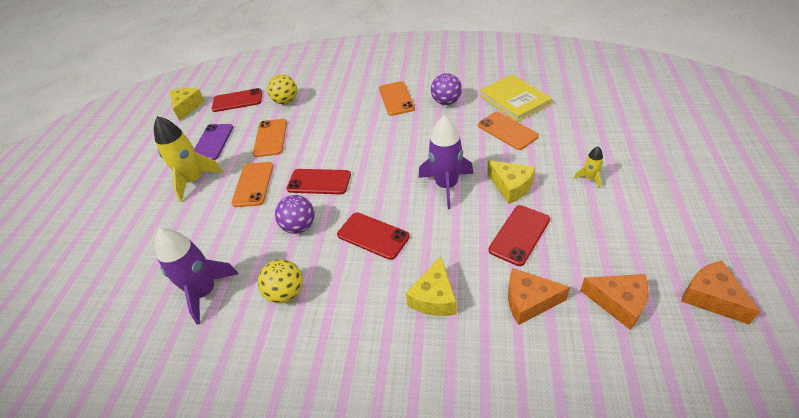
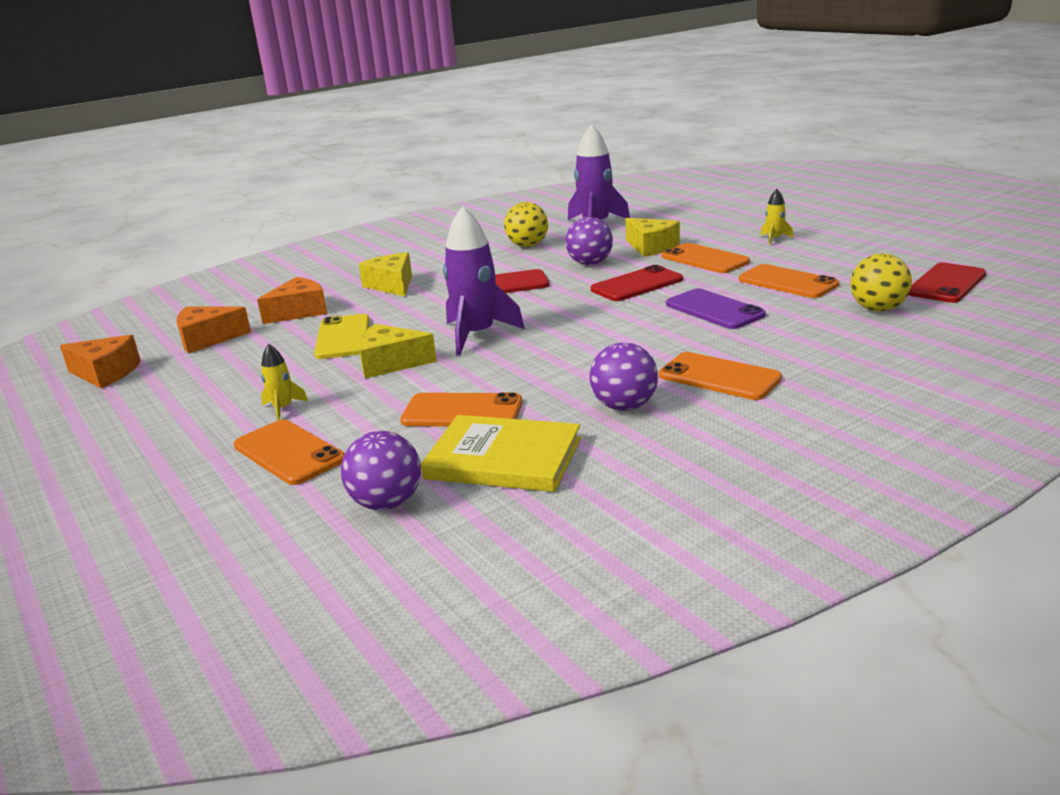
camera: 135 degrees right, 20 degrees down
yellow rocket [154,116,223,202] -> yellow rocket [761,189,794,245], size x0.47
yellow cheese [170,88,205,121] -> yellow cheese moved to [626,218,680,257]
purple phone [194,124,233,160] -> purple phone moved to [666,288,766,329]
red phone [488,205,550,266] -> yellow phone [314,314,370,359]
none -> orange phone [234,420,345,485]
none -> purple ball [341,431,421,510]

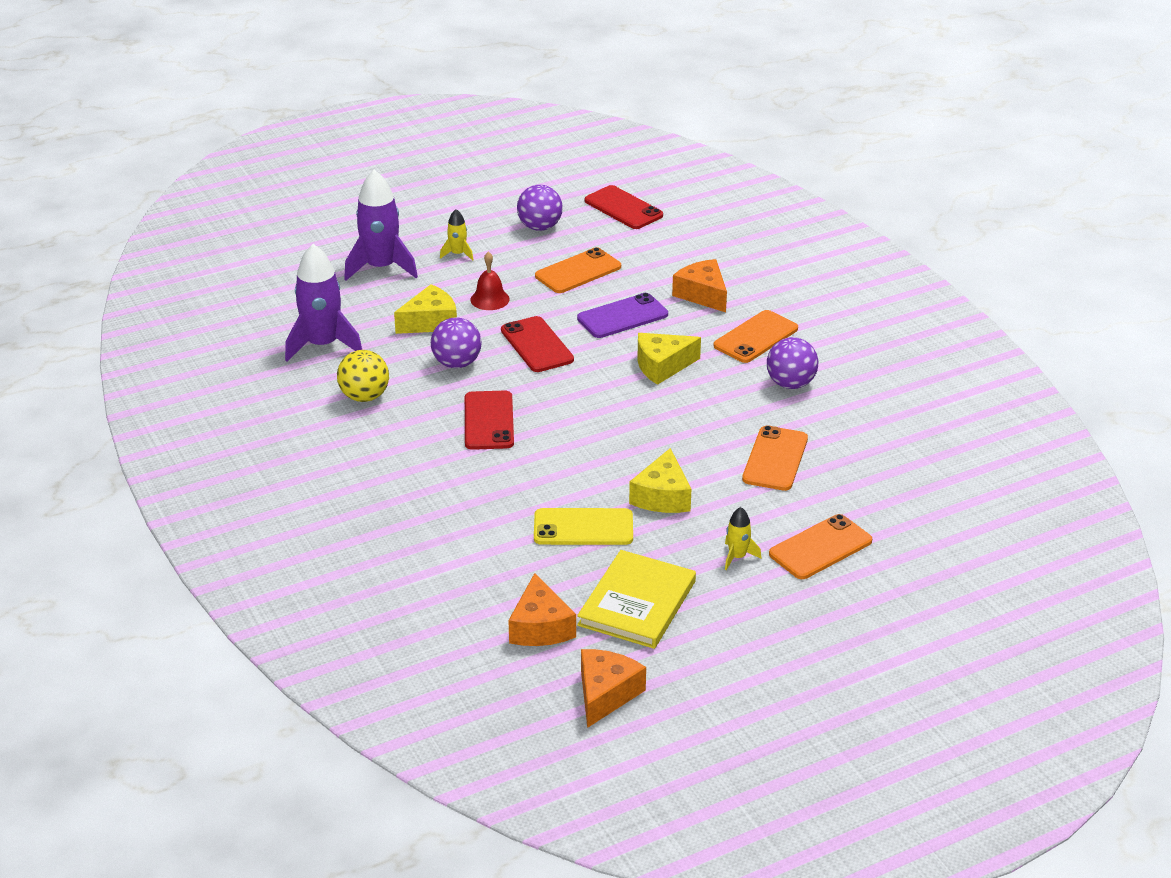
camera: 85 degrees left, 10 degrees up
orange cheese [257,277,327,324] -> orange cheese moved to [672,259,727,312]
purple ball [341,431,421,510] -> purple ball moved to [517,185,563,231]
yellow cheese [359,252,412,296] -> yellow cheese moved to [637,333,701,385]
yellow book [421,415,581,492] -> yellow book moved to [577,550,696,649]
purple rocket [443,206,525,356] -> purple rocket moved to [344,170,418,281]
orange phone [662,243,750,273] -> red bell [470,252,510,310]
yellow ball [850,253,912,311] -> none

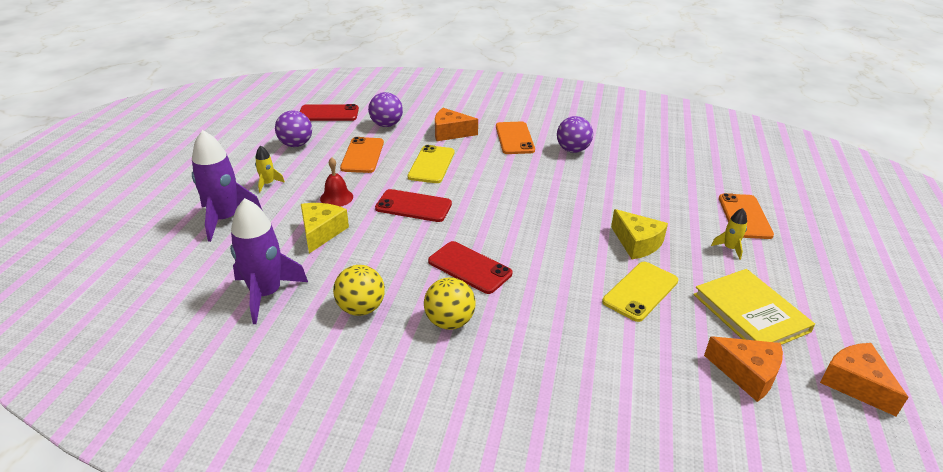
camera: 50 degrees left, 0 degrees up
purple ball [431,317,482,368] -> purple ball moved to [368,92,403,127]
purple phone [577,293,668,338] -> yellow phone [408,145,454,183]
yellow cheese [637,333,701,385] -> none
orange phone [742,425,808,491] -> none
none -> yellow ball [424,277,475,330]

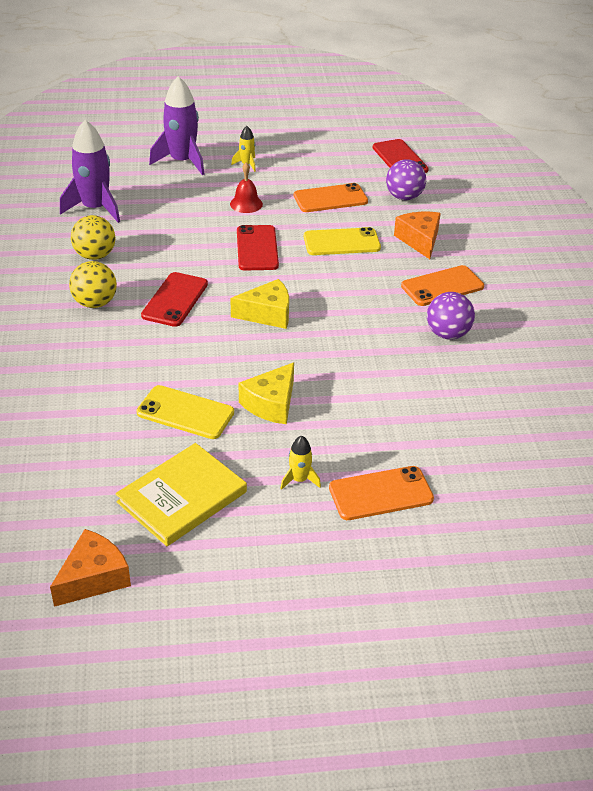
camera: 70 degrees right, 5 degrees up
purple ball [275,111,312,147] -> none
yellow cheese [301,203,349,253] -> yellow cheese moved to [230,279,289,329]
orange cheese [704,336,783,402] -> none

